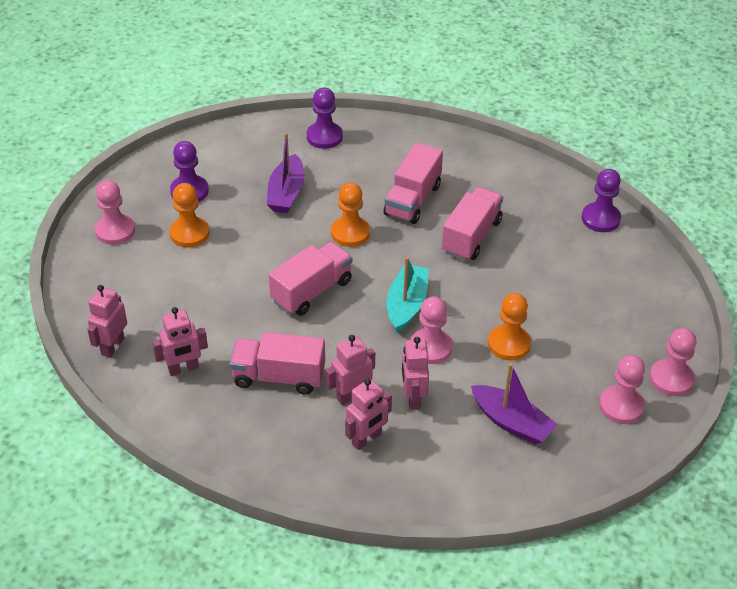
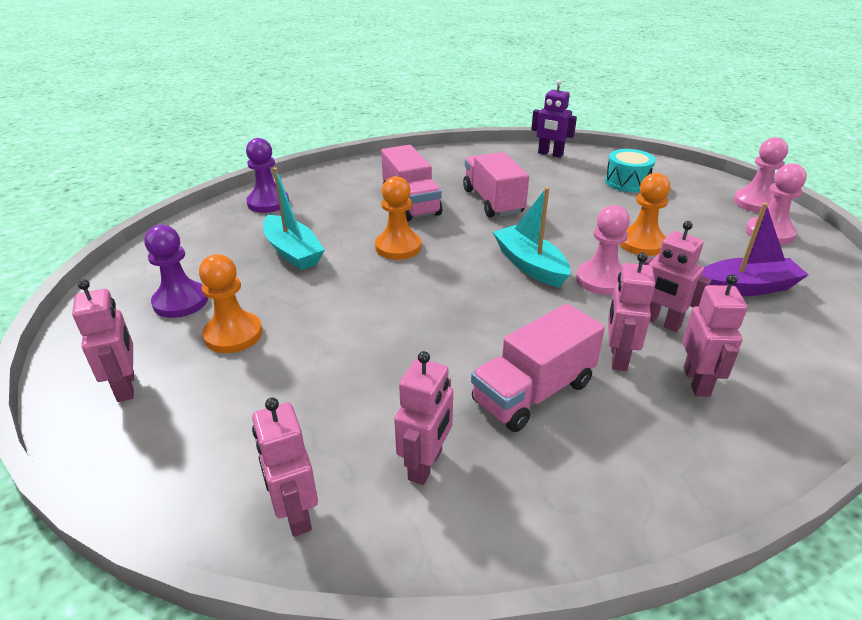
camera: 45 degrees left, 10 degrees down
pink pawn [95,180,135,245] -> pink robot [72,279,134,402]
purple boat [266,133,305,213] -> turquoise boat [263,167,325,270]
pink truck [269,242,353,316] -> none
purple pawn [582,169,621,232] -> purple robot [531,79,577,158]
none -> turquoise drum [605,149,656,192]

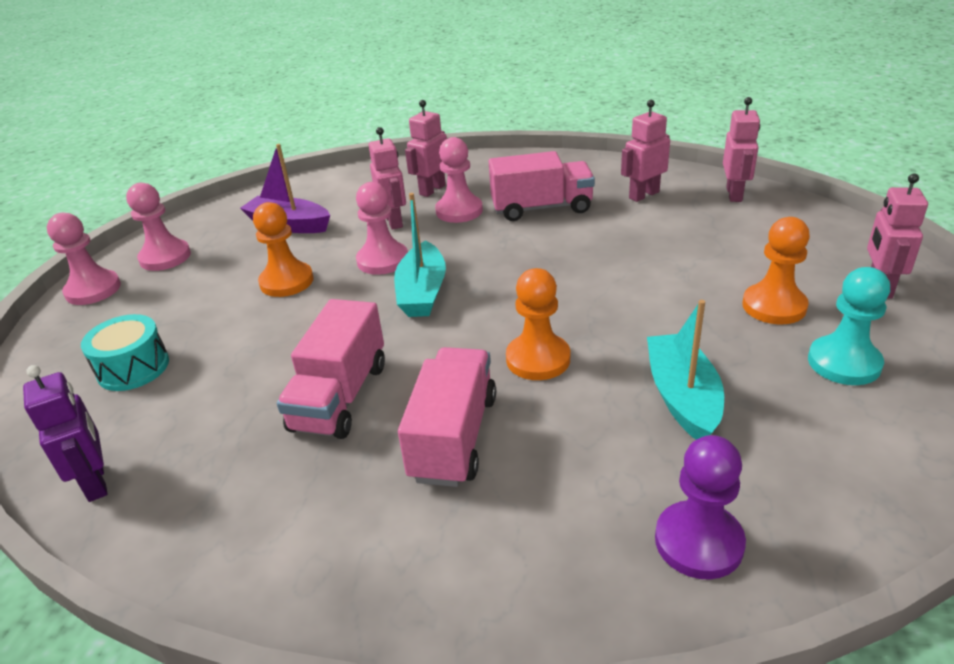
camera: 145 degrees left, 0 degrees up
purple pawn [144,225,208,318] -> turquoise pawn [808,267,890,385]
pink robot [608,252,655,371] -> pink pawn [435,137,483,223]

